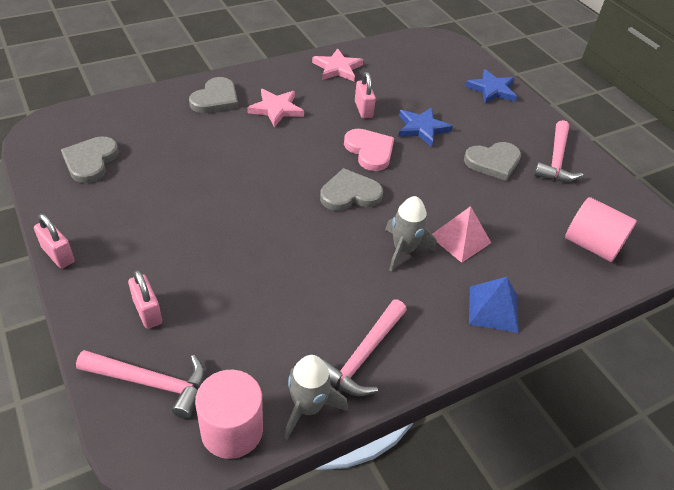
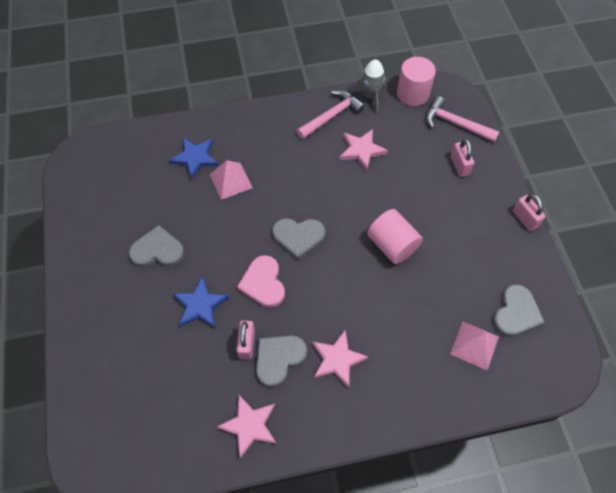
camera: 160 degrees left, 15 degrees up
grey heart [189,77,238,113] -> grey heart moved to [256,335,307,387]
grey rocket [385,196,437,271] -> none
blue star [465,69,517,104] -> blue star moved to [169,138,219,180]
blue pyramid [469,277,519,333] -> none
pink hammer [534,120,583,182] -> none
pink cylinder [565,197,637,262] -> pink cylinder moved to [367,209,423,264]
none -> pink star [339,129,388,171]
none -> pink pyramid [450,321,499,370]

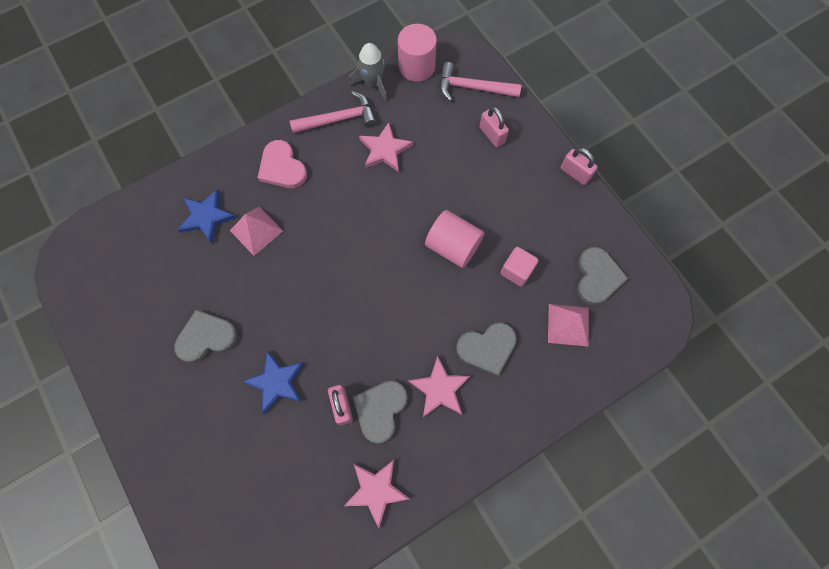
camera: 20 degrees left, 10 degrees up
pink heart [237,255,285,308] -> pink heart moved to [258,140,307,188]
grey heart [272,218,325,260] -> grey heart moved to [456,322,517,376]
pink hammer [297,90,365,139] -> pink hammer turned 45 degrees clockwise [290,91,376,134]
none -> pink cube [501,247,539,287]

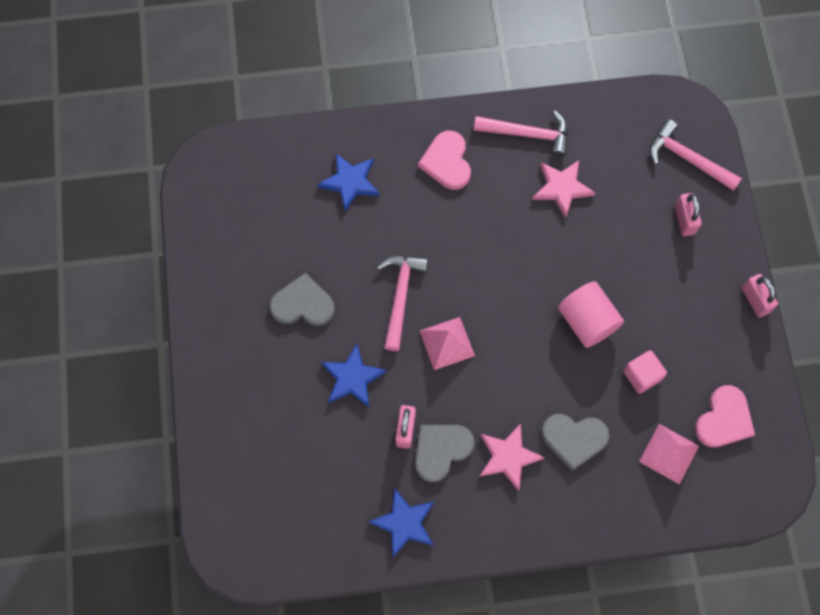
camera: 25 degrees right, 0 degrees up
pink pyramid [230,207,283,256] -> pink pyramid moved to [420,317,475,370]
pink star [344,460,410,528] -> blue star [369,488,434,558]
grey rocket [349,43,387,102] -> none
pink cylinder [398,24,437,82] -> none
grey heart [577,247,628,305] -> pink heart [695,385,755,447]
none -> pink hammer [377,255,428,351]

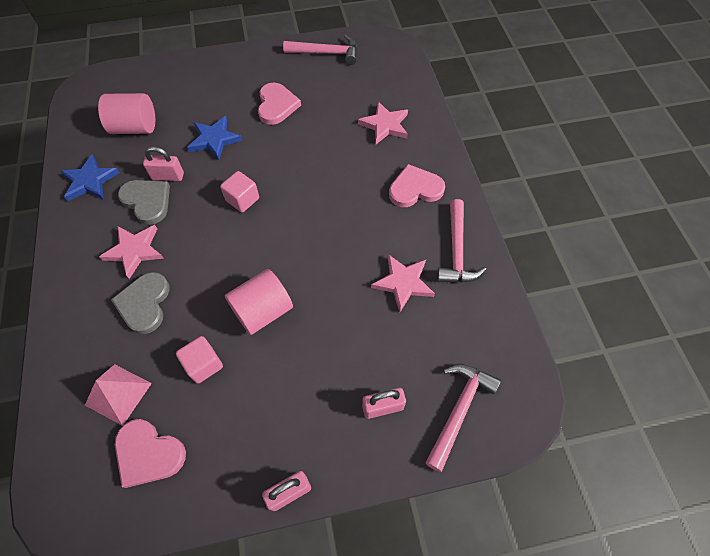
camera: 85 degrees right, 10 degrees down
grey heart [270,273,335,326] -> pink heart [258,83,301,125]
blue star [318,153,380,212] -> pink star [358,102,408,144]
pink hammer [377,255,428,351] -> pink hammer moved to [283,35,357,65]
pink pyramid [420,317,475,370] -> pink cube [220,171,259,212]
none -> pink cylinder [98,93,155,134]

